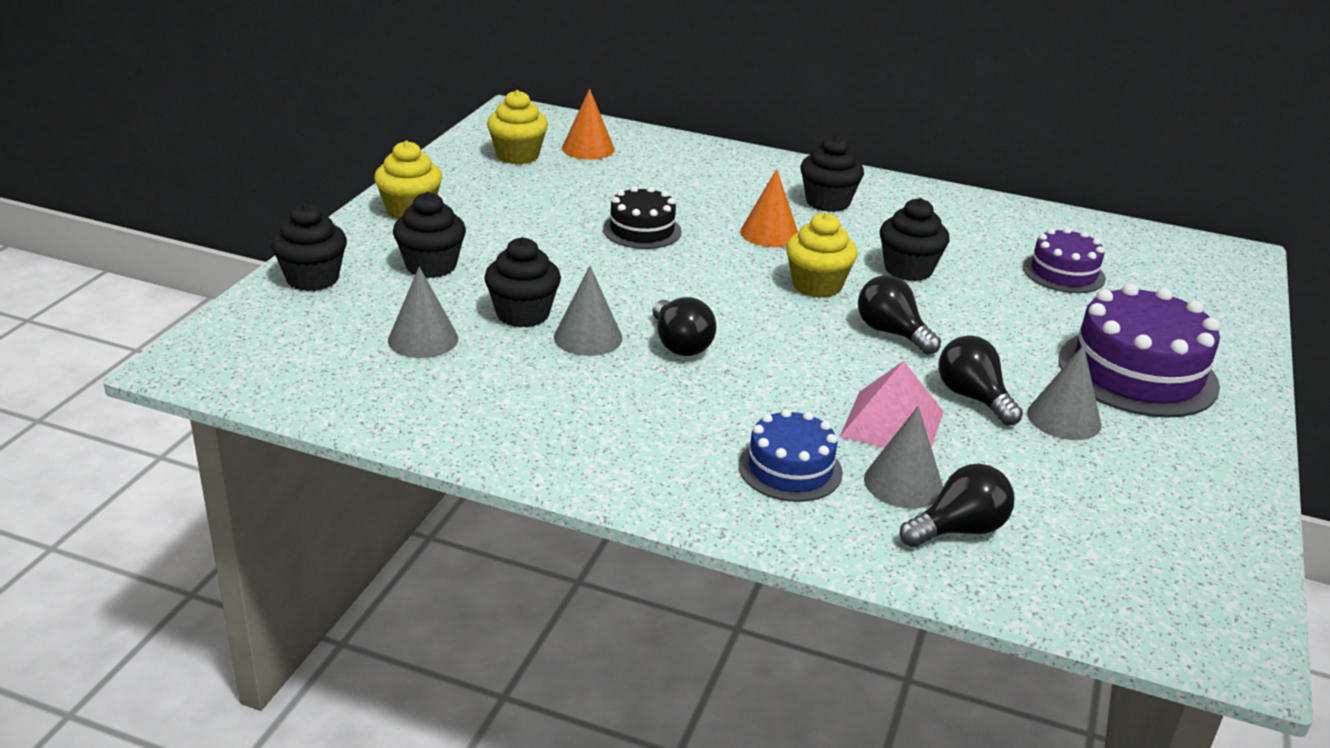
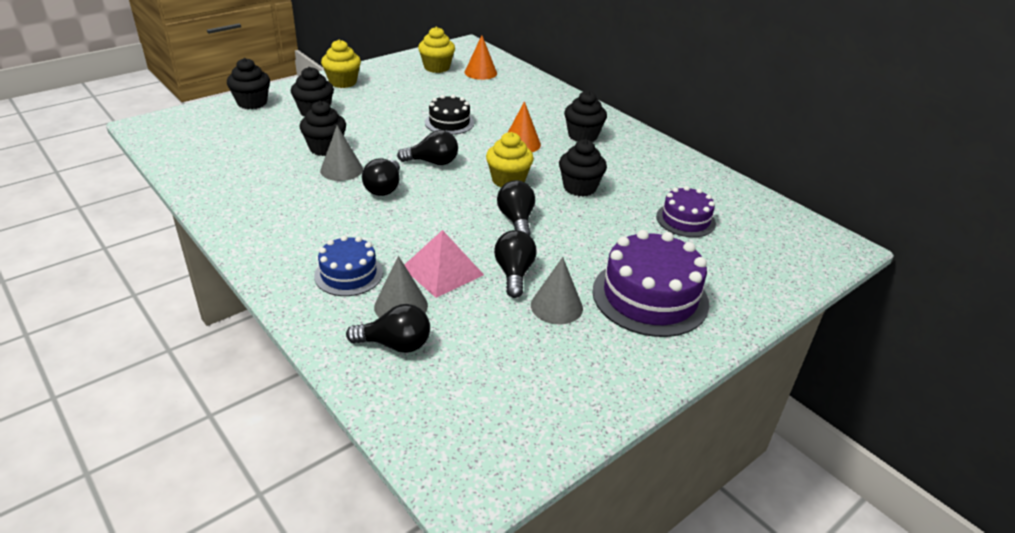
camera: 30 degrees right, 5 degrees up
grey cone [388,267,458,358] -> none
none -> black light bulb [397,130,458,165]

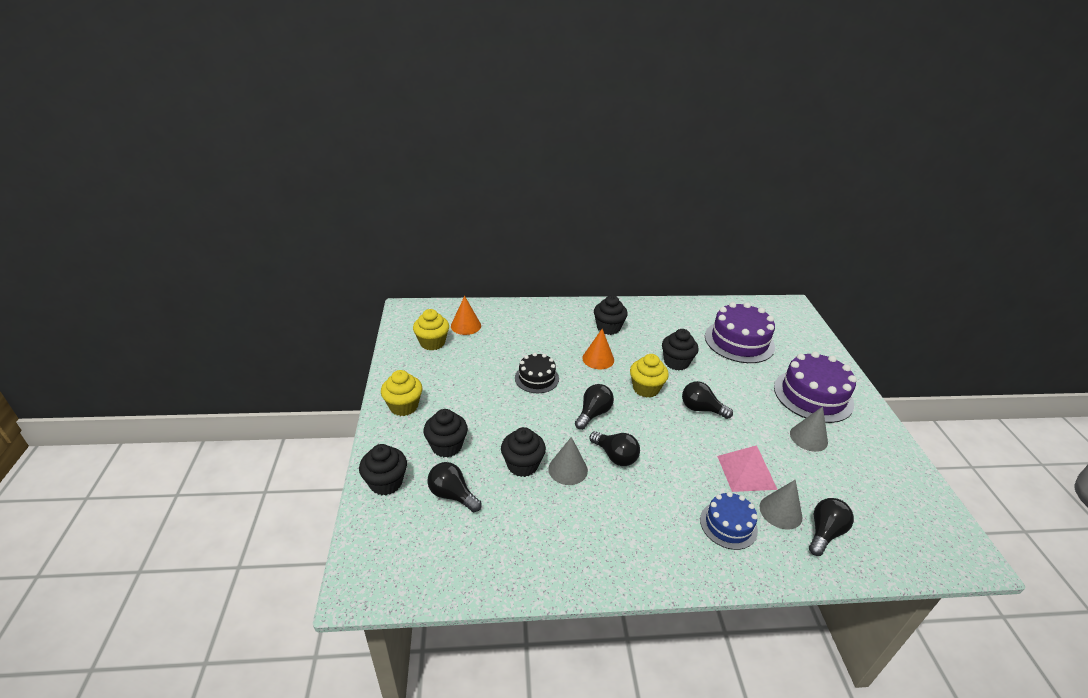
camera: 55 degrees left, 0 degrees up
black light bulb [494,230,537,298] -> black light bulb moved to [427,462,482,512]
purple cake [656,186,716,237] -> purple cake [705,302,775,363], size x1.71

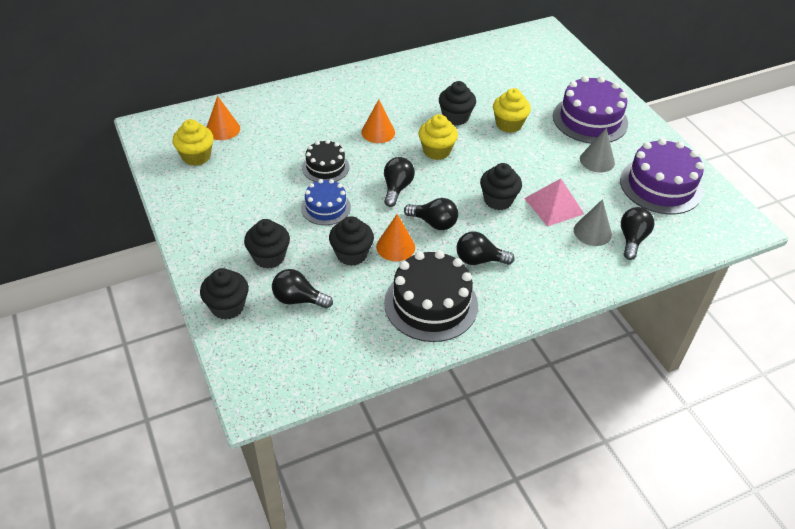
camera: 20 degrees left, 10 degrees up
yellow cupcake [381,370,422,416] -> yellow cupcake moved to [493,88,531,133]
grey cone [549,437,588,485] -> orange cone [376,214,415,261]
black cupcake [594,295,628,335] -> black cupcake moved to [480,163,522,210]
black light bulb [682,381,733,419] -> black light bulb moved to [456,231,515,265]
blue cake [700,492,758,550] -> blue cake moved to [301,179,351,225]
purple cake [705,302,775,363] -> purple cake moved to [620,138,704,214]
none -> black cake [384,250,478,342]

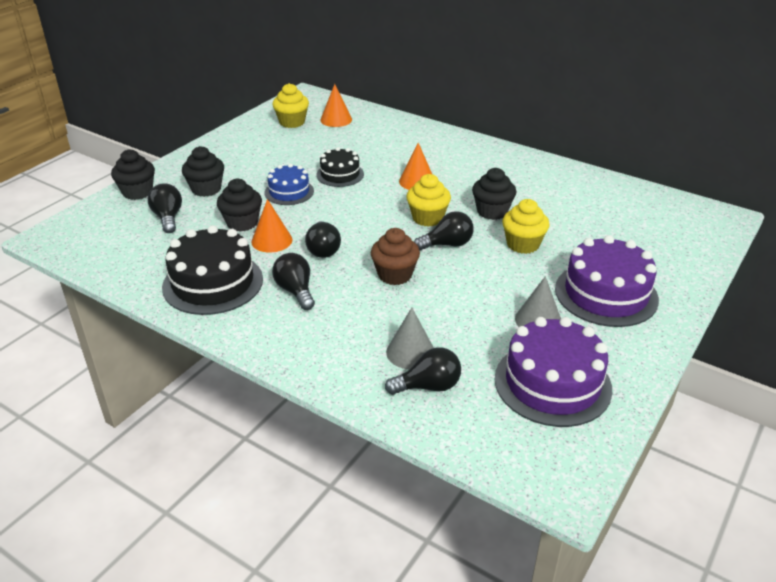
camera: 60 degrees right, 10 degrees down
black light bulb [384,157,415,207] -> black light bulb moved to [414,211,474,250]
black cupcake [480,163,522,210] -> brown cupcake [371,228,420,285]
pink pyramid [524,179,584,227] -> none

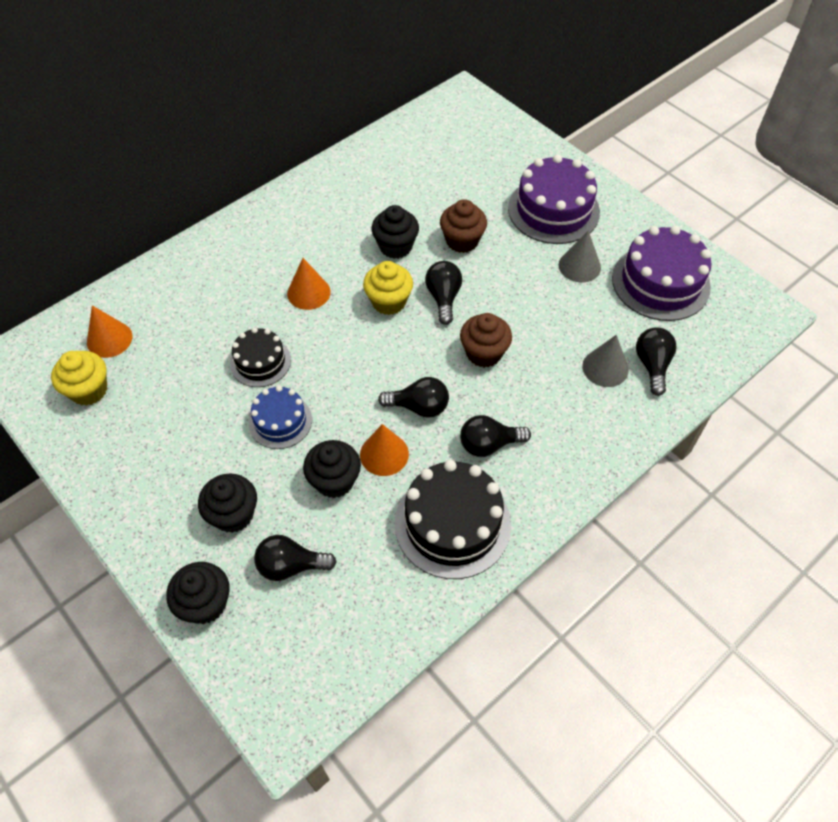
camera: 75 degrees left, 20 degrees up
yellow cupcake [502,199,550,254] -> brown cupcake [440,199,487,253]

